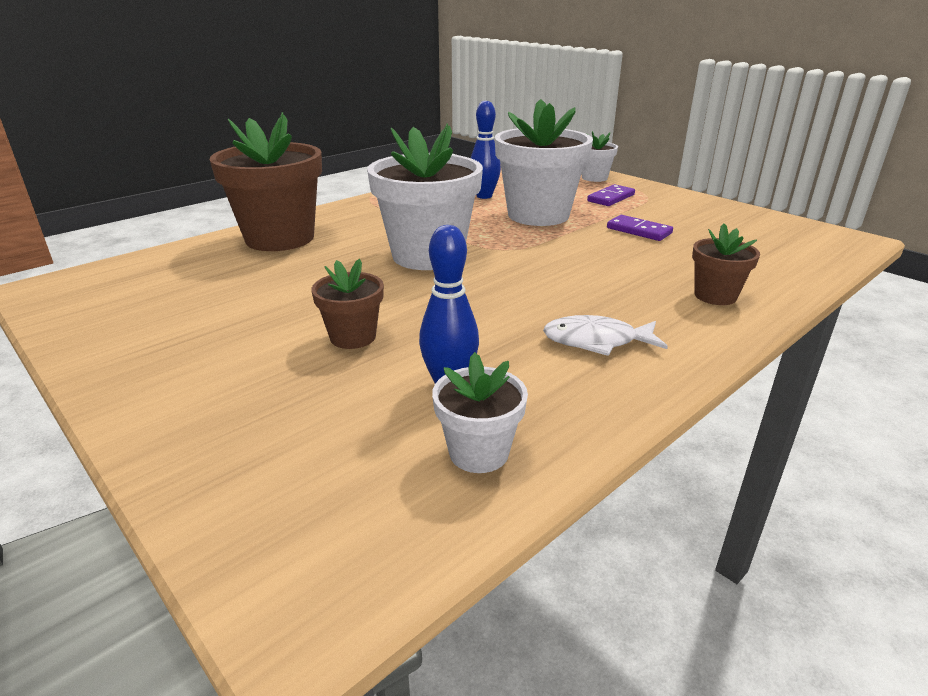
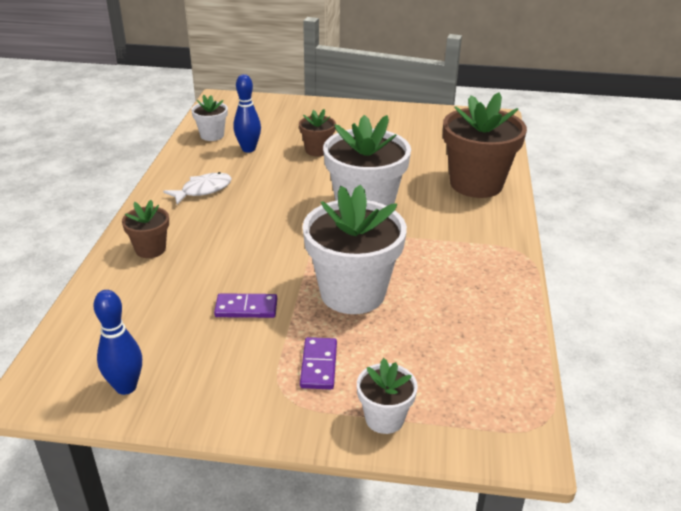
camera: 140 degrees right, 5 degrees up
blue bowling pin [471,101,501,199] -> blue bowling pin moved to [93,290,142,395]

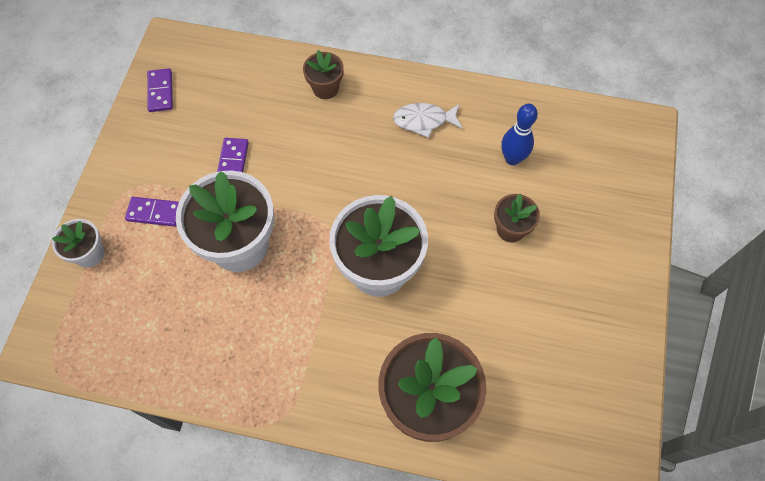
camera: 95 degrees right, 30 degrees up
blue bowling pin [93,290,142,395] -> purple domino [147,68,173,112]
white fish [163,172,232,205] -> white fish turned 120 degrees clockwise [393,103,462,138]
white flower pot [191,95,228,141] -> none

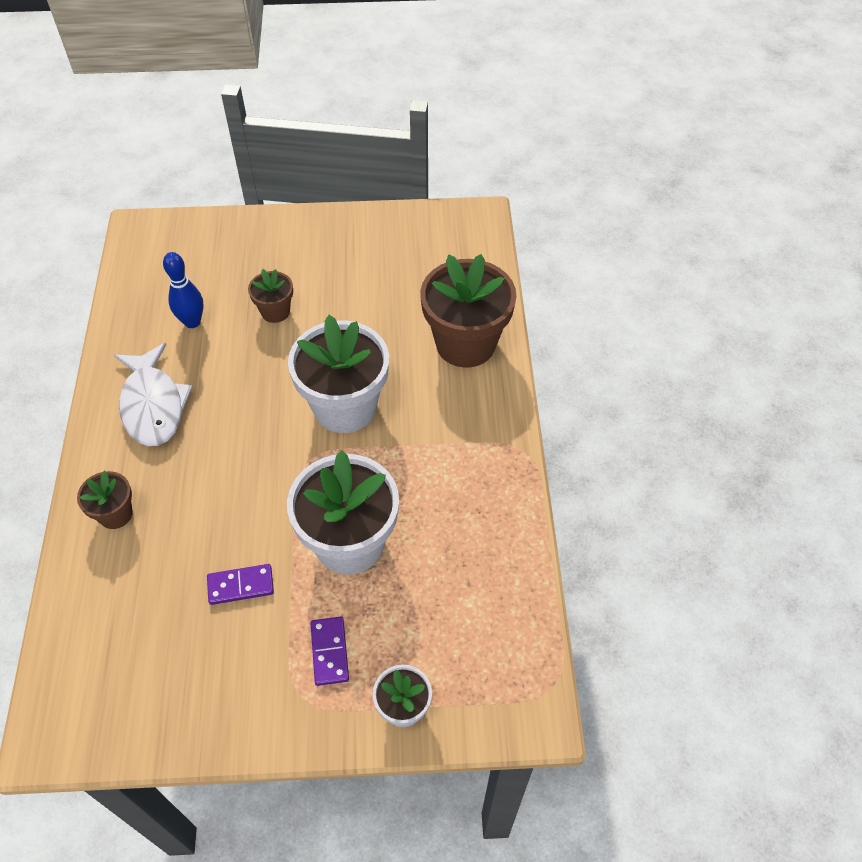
camera: 105 degrees left, 10 degrees down
purple domino [147,68,173,112] -> none
white fish [393,103,462,138] -> white fish [114,343,193,446], size x1.59

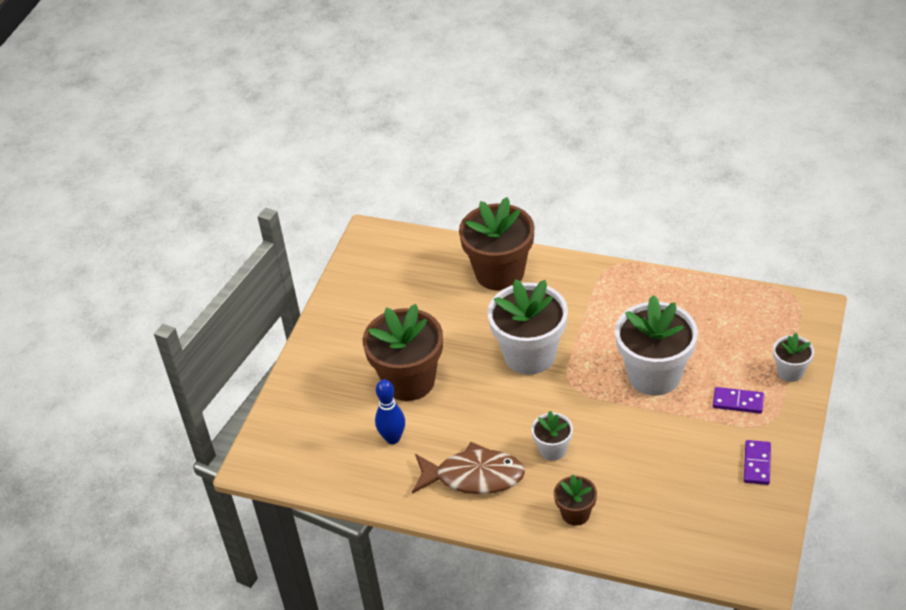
camera: 65 degrees left, 10 degrees down
white fish [114,343,193,446] -> brown fish [412,442,525,494]
purple domino [207,564,274,605] -> purple domino moved to [744,440,771,485]
brown flower pot [248,269,293,323] -> brown flower pot [363,304,443,401], size x2.02
none -> white flower pot [531,411,573,461]

